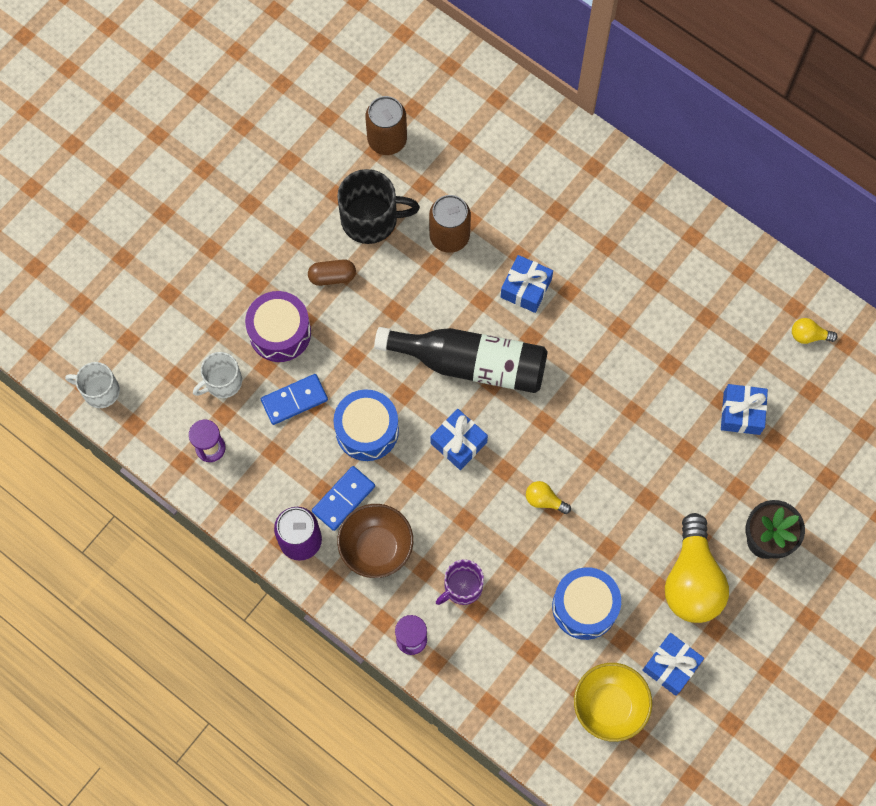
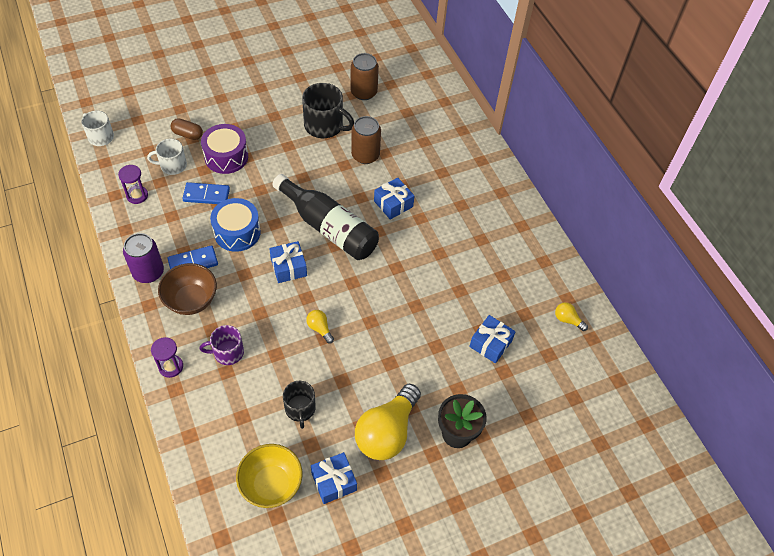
camera: 25 degrees right, 15 degrees down
brown capsule [308,260,356,286] -> brown capsule moved to [170,118,203,140]
blue drum [552,567,621,640] -> black mug [283,381,316,429]

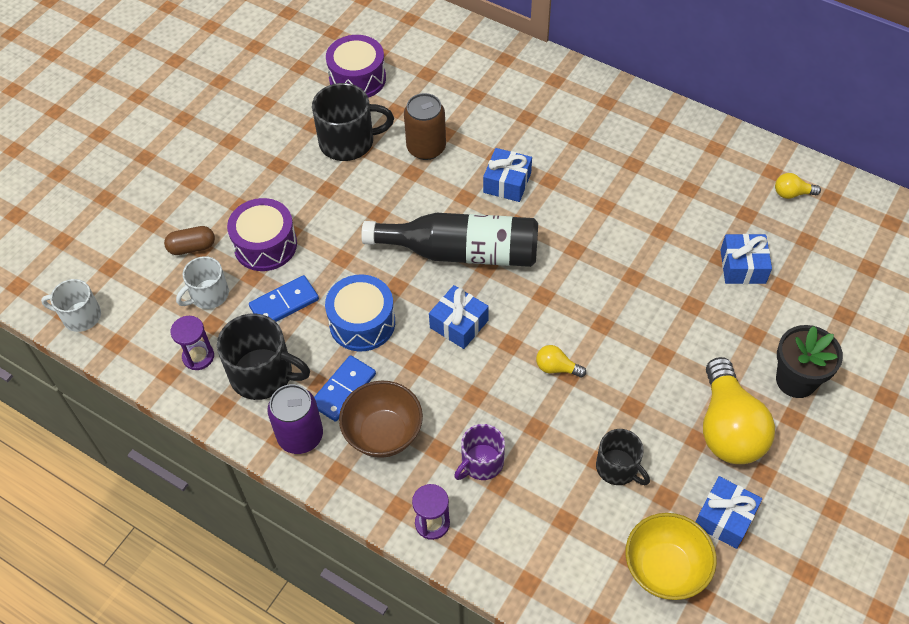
camera: 30 degrees left, 0 degrees up
brown can [351,53,379,100] -> purple drum [326,35,386,98]
none -> black mug [217,313,310,400]

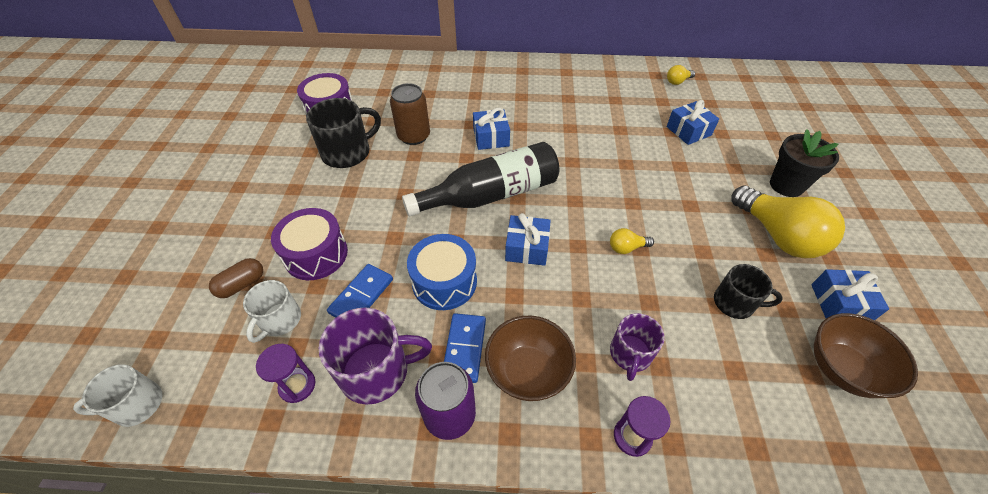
camera: 30 degrees left, 5 degrees down
black mug [217,313,310,400] -> purple mug [319,307,432,404]
yellow bowl [625,513,717,600] -> brown bowl [814,313,918,398]

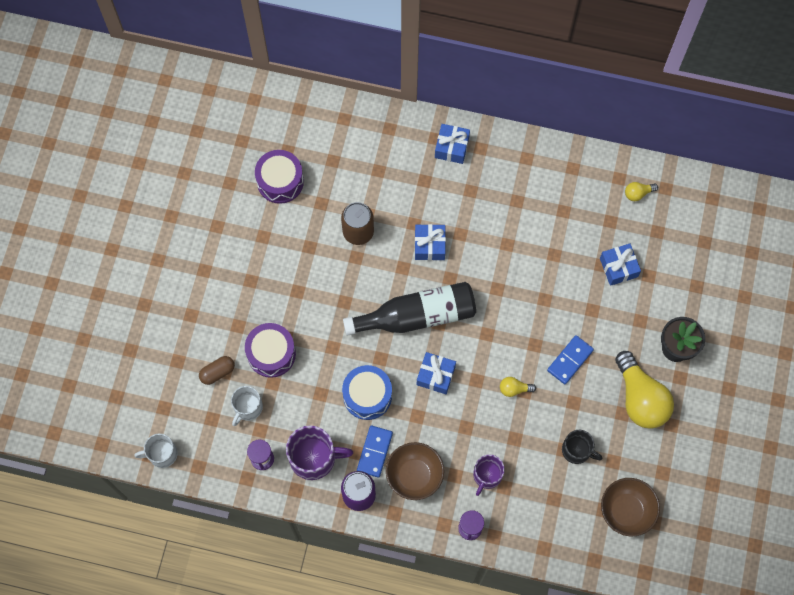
camera: 10 degrees right, 20 degrees up
black mug [306,98,381,168] -> none
blue domino [327,264,393,318] -> blue domino moved to [547,335,594,384]
blue gift [811,269,889,320] -> blue gift moved to [435,124,470,164]

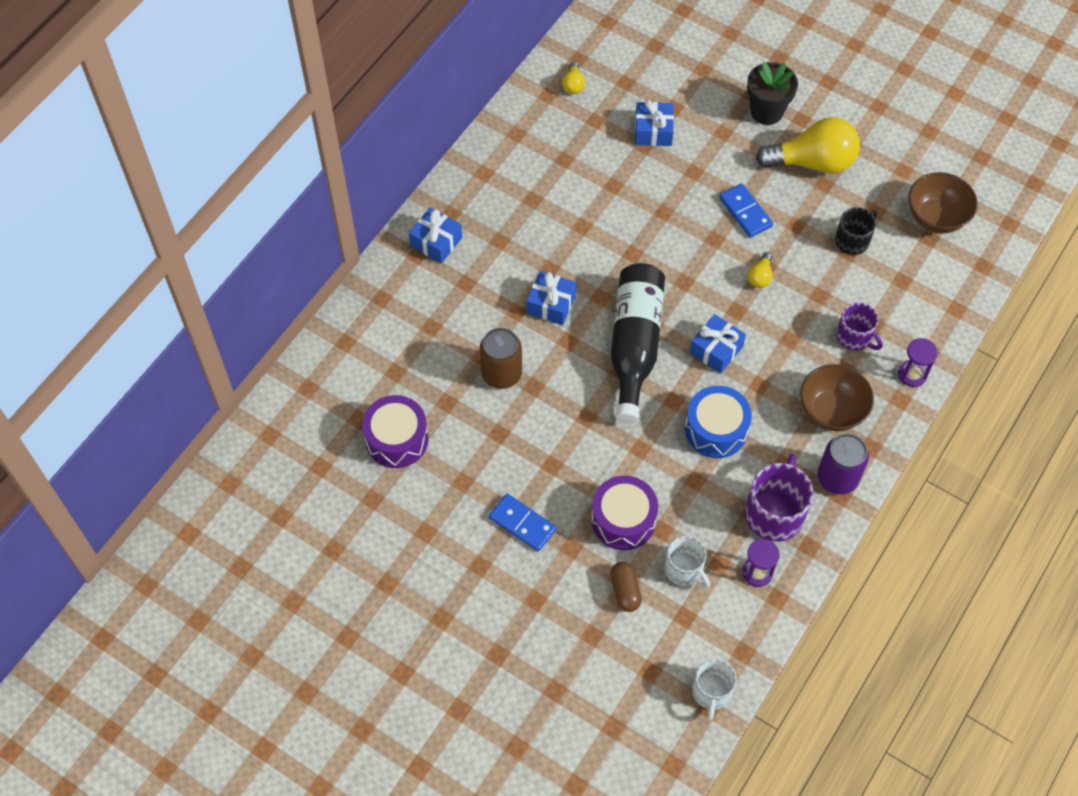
camera: 70 degrees left, 10 degrees down
blue domino [357,426,393,478] -> blue domino moved to [489,494,556,552]

